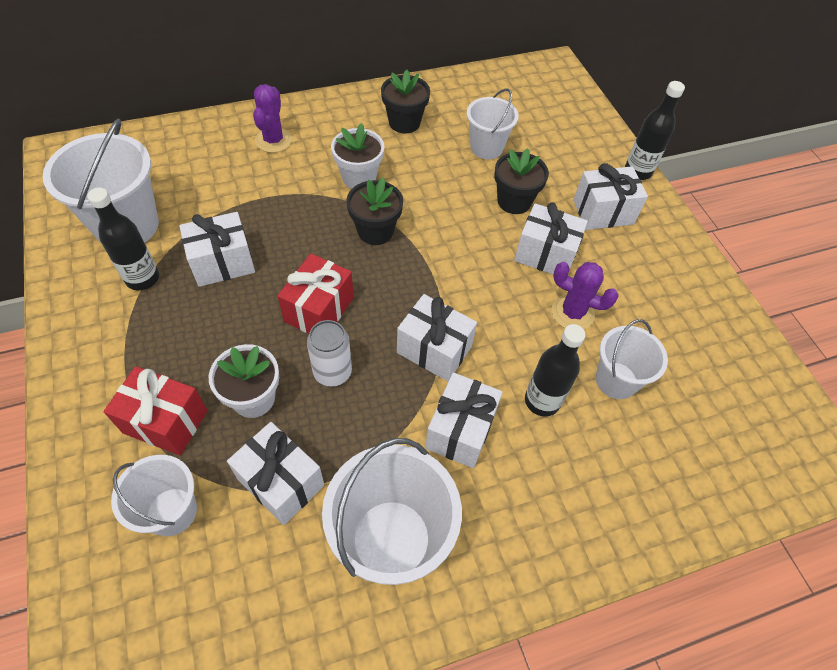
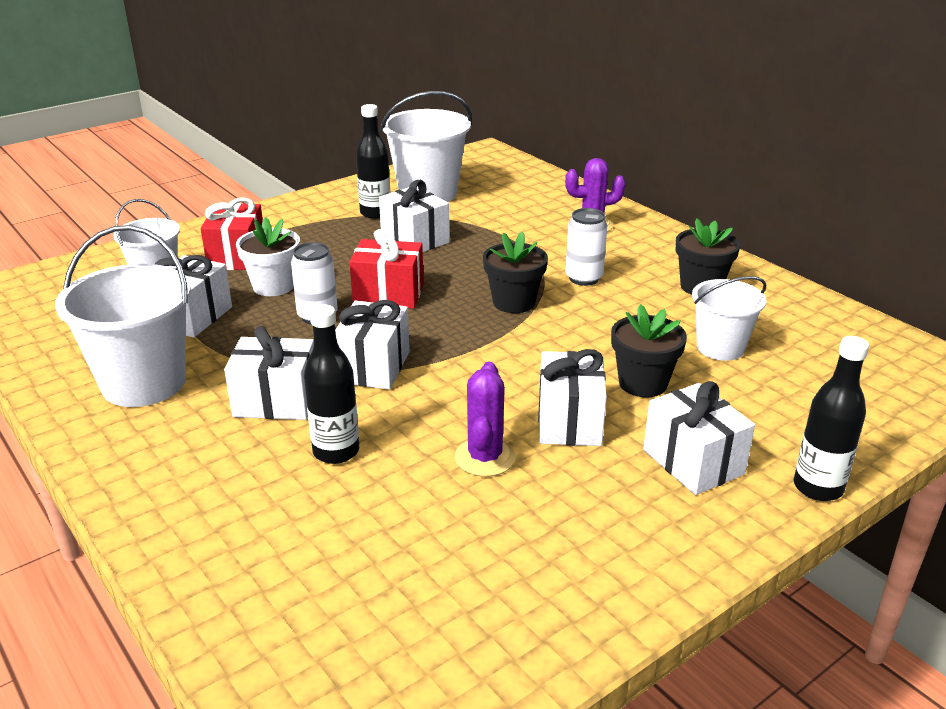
camera: 75 degrees right, 25 degrees down
white flower pot [331,123,384,189] -> white can [565,208,607,286]
white bucket [596,319,668,399] -> none

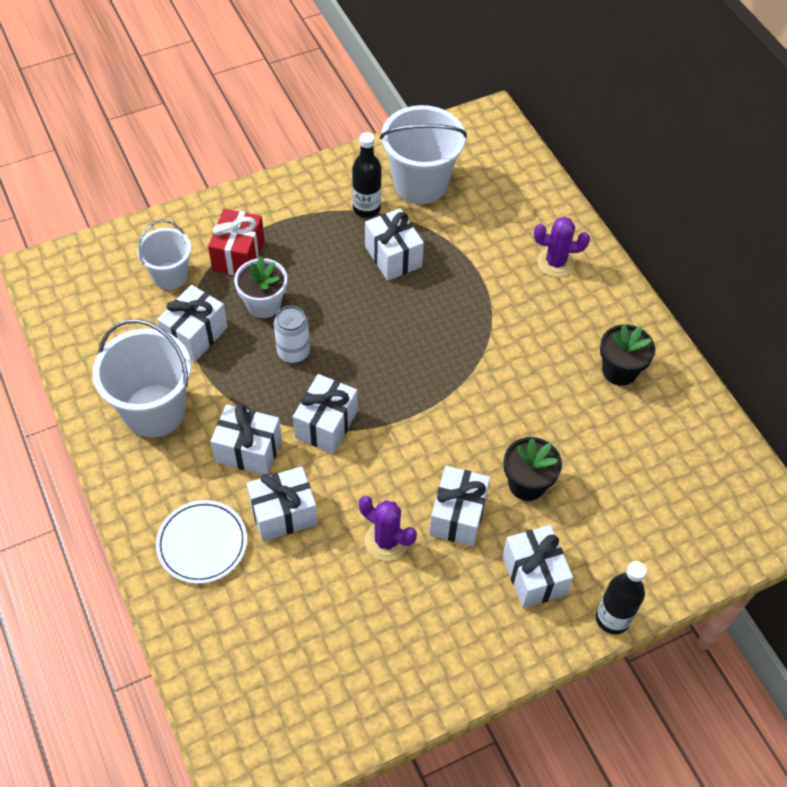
camera: 10 degrees right, 25 degrees up
black bottle [304,304,359,464] -> white gift [246,466,318,541]
red gift [350,229,424,309] -> none
purple cactus [455,362,516,477] -> purple cactus turned 75 degrees counterclockwise [359,496,417,561]
black flower pot [483,232,548,313] -> none
white can [565,208,607,286] -> none
white bucket [692,276,766,361] -> none
none -> white plate [156,500,247,584]

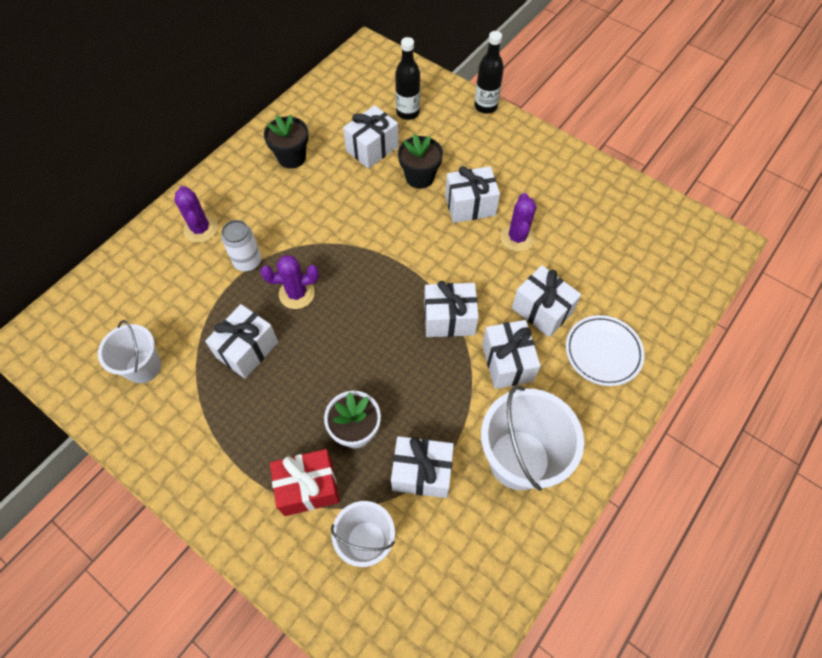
camera: 115 degrees left, 5 degrees up
white can [274,306,310,364] -> white can moved to [221,220,261,272]
black bottle [352,132,382,218] -> black bottle moved to [395,37,420,120]
white bucket [380,105,467,204] -> white bucket [98,320,161,383], size x0.61
white gift [502,525,573,608] -> white gift moved to [343,105,399,169]
none -> purple cactus [260,255,319,309]

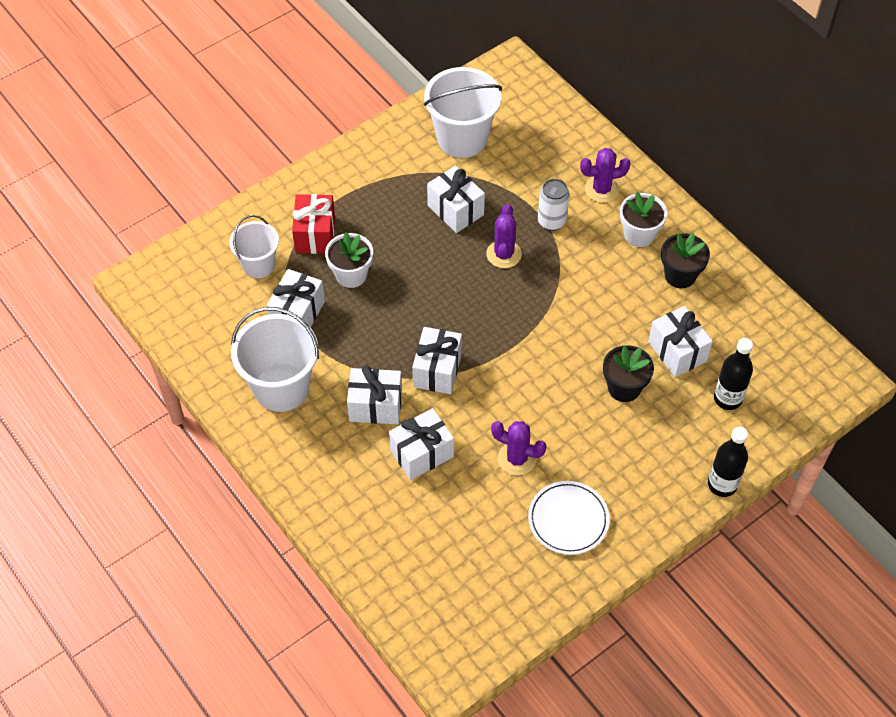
camera: 105 degrees right, 5 degrees down
white bucket [98,320,161,383] -> white bucket [424,67,502,158], size x1.64
white gift [445,166,500,223] -> none
white plate [566,315,645,386] -> white plate moved to [528,481,610,555]
none -> white flower pot [620,192,667,247]

